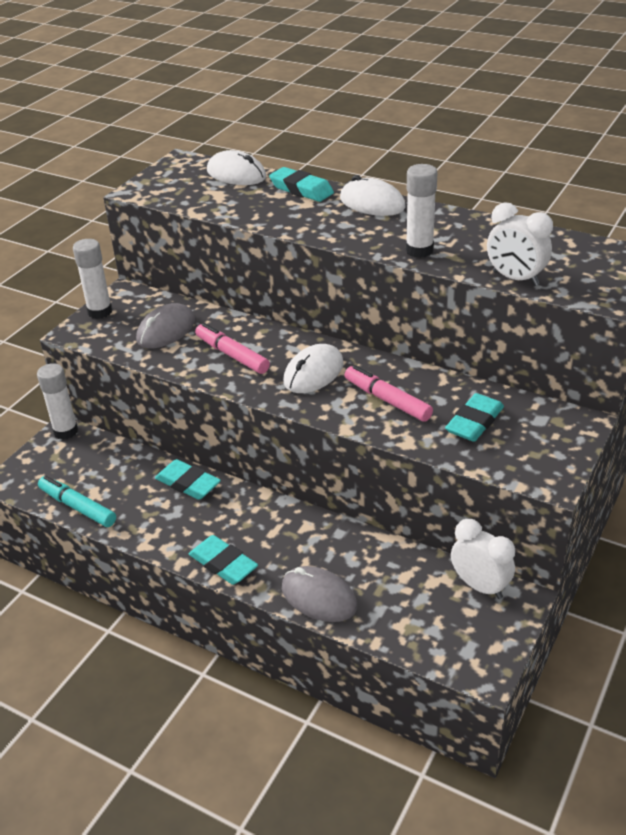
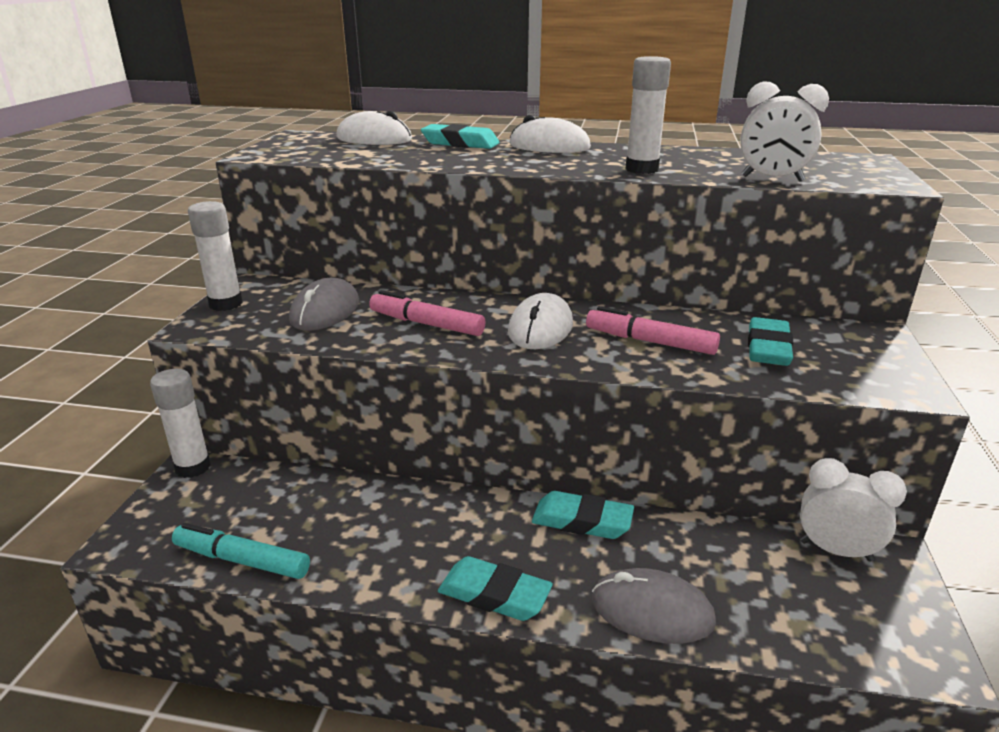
camera: 20 degrees left, 10 degrees down
turquoise eraser [155,459,221,500] -> turquoise eraser moved to [532,491,634,539]

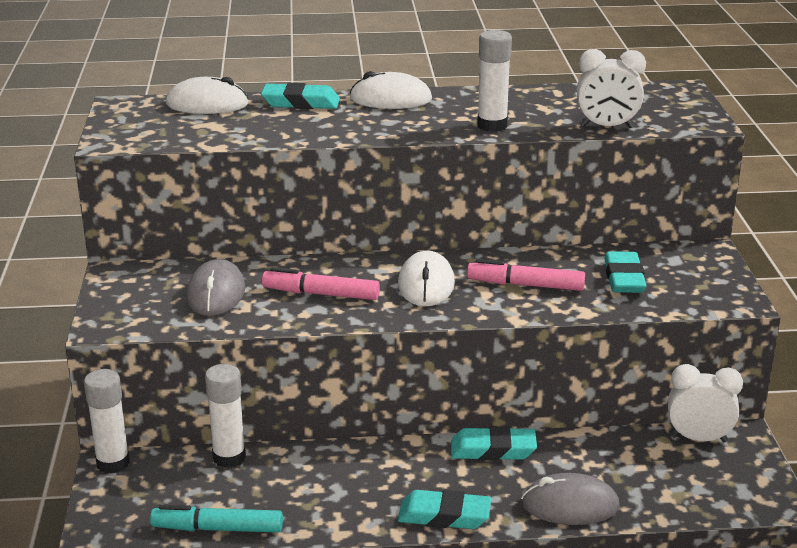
camera: 15 degrees left, 0 degrees up
white glue stick [188,201,243,311] -> white glue stick moved to [205,364,246,468]

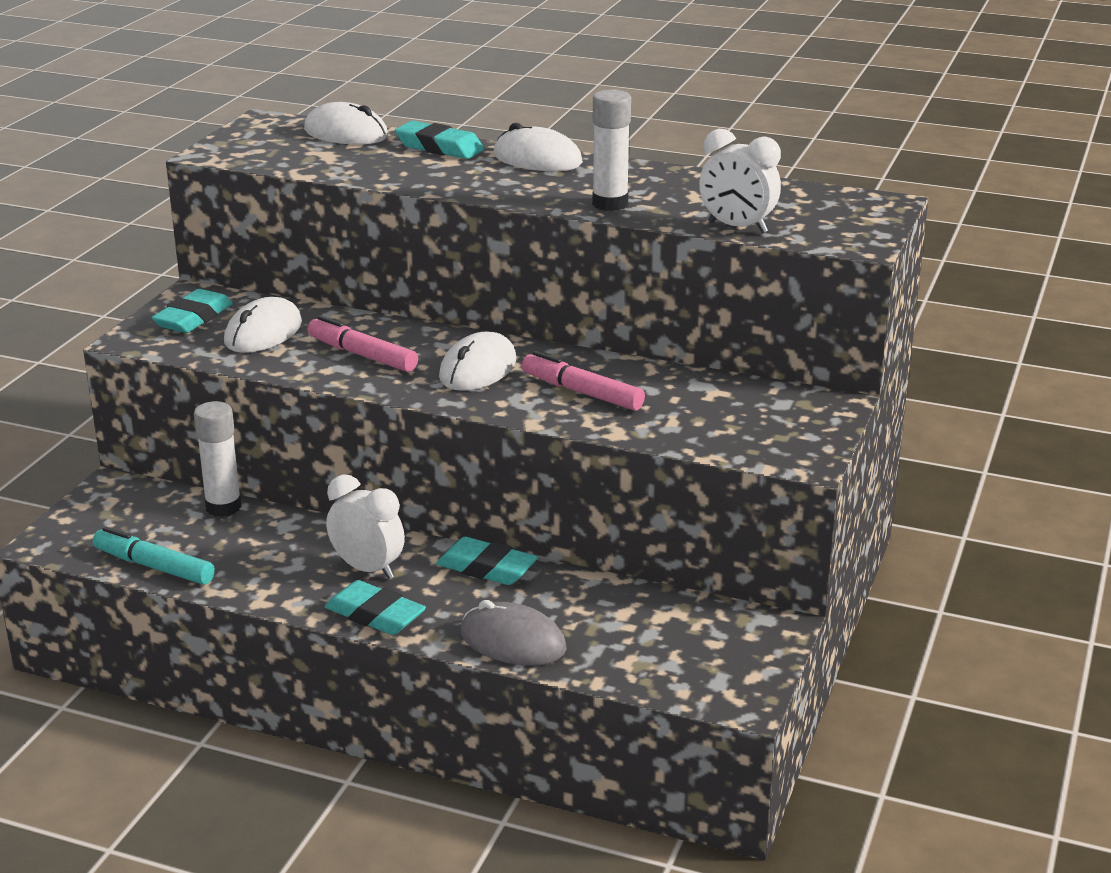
camera: 25 degrees right, 0 degrees up
white glue stick [84,369,130,474] -> none
grey mouse [186,259,245,316] -> white mouse [224,297,302,353]
turquoise eraser [604,251,647,293] -> turquoise eraser moved to [151,289,233,333]
white clock [668,364,743,442] -> white clock moved to [326,474,405,579]

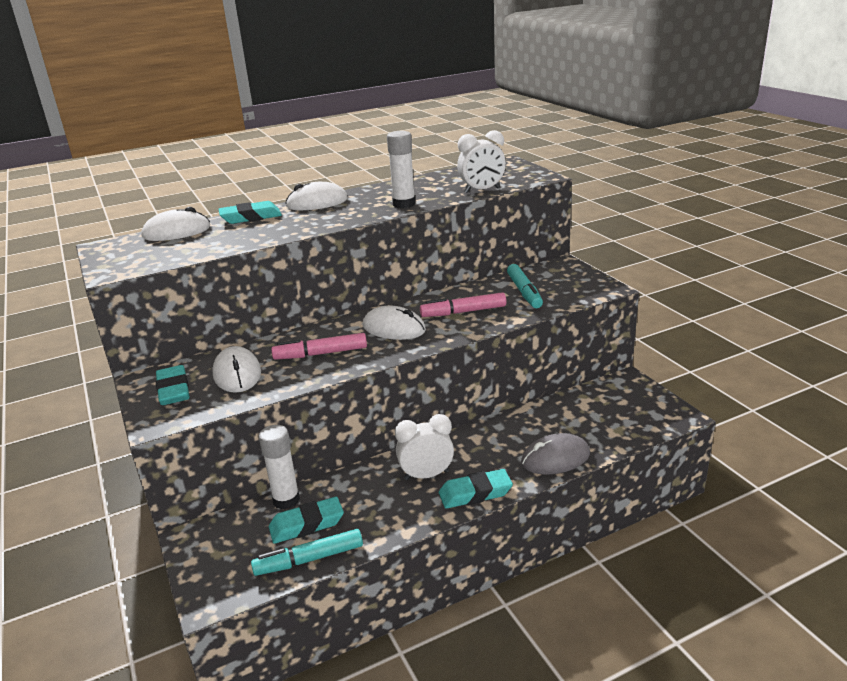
camera: 45 degrees left, 0 degrees up
turquoise eraser [436,537,538,585] -> turquoise eraser moved to [269,497,344,544]
white mouse [439,332,516,391] -> white mouse turned 45 degrees counterclockwise [363,306,426,340]
none -> turquoise marker [507,264,543,308]

